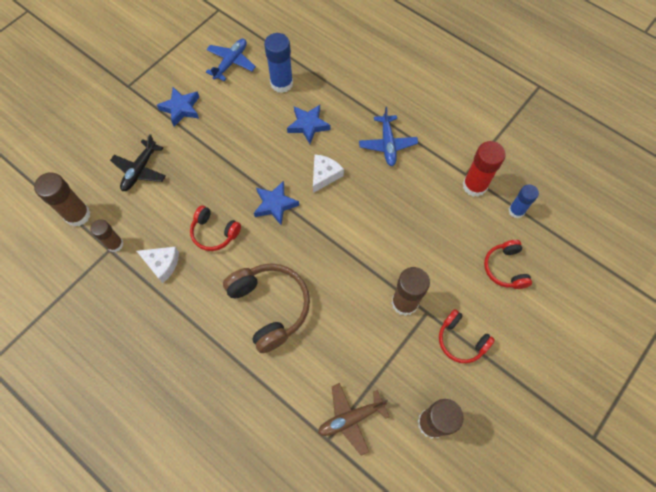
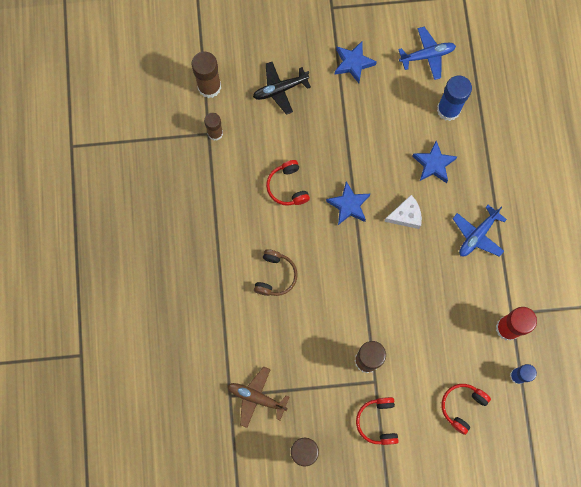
camera: 45 degrees right, 10 degrees up
white cheese [137,247,179,283] -> none
brown headphones [223,263,310,353] -> brown headphones [254,249,298,296], size x0.59

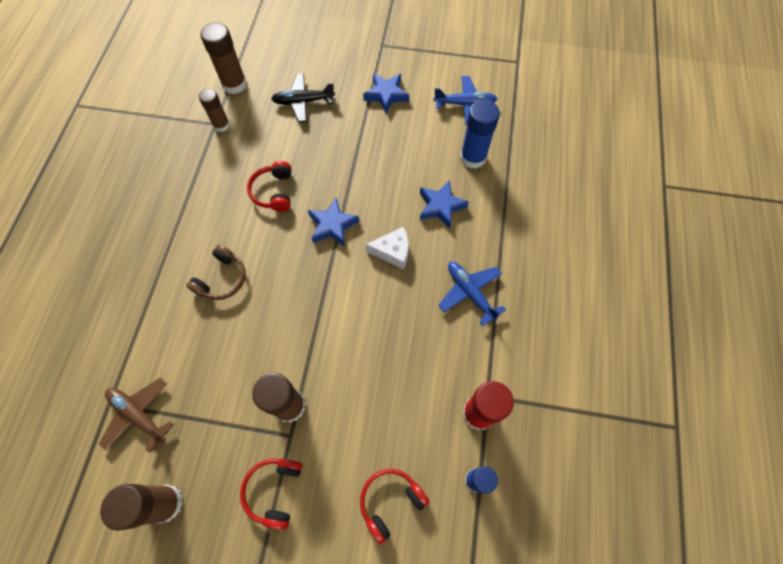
camera: 15 degrees right, 10 degrees down
blue plane [452,205,507,257] -> blue plane turned 90 degrees clockwise [438,262,506,326]

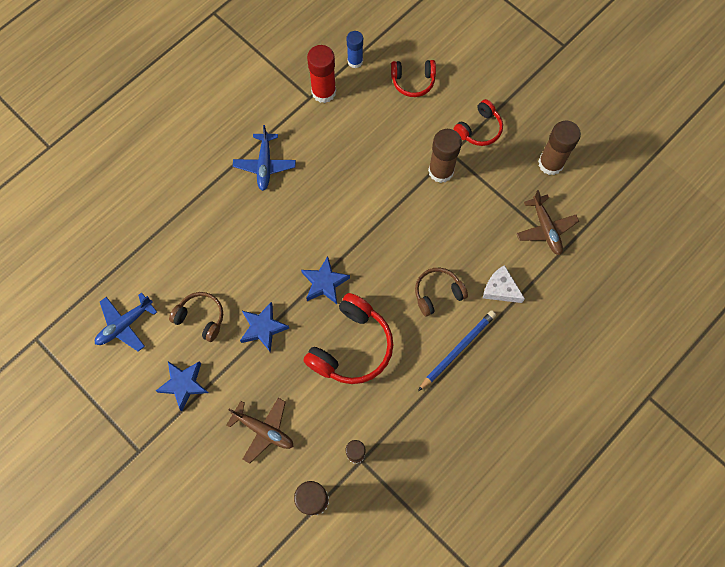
camera: 145 degrees left, 5 degrees up
red headphones [247,161,292,212] -> red headphones [303,293,393,384], size x1.68
black plane [271,73,335,122] -> brown plane [227,398,293,464]
white cheese [365,227,408,269] -> white cheese moved to [483,265,525,303]
blue star [420,180,469,229] -> blue star moved to [240,302,289,352]
blue plane [433,76,497,125] -> blue plane turned 75 degrees counterclockwise [95,293,157,352]
blue glue stick [460,100,500,169] -> none
none -> brown headphones [169,292,223,342]
none -> blue pencil [418,310,496,391]

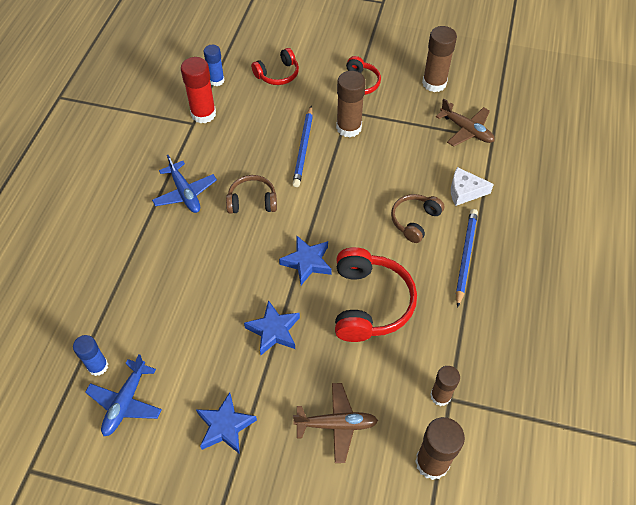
camera: 30 degrees left, 15 degrees down
brown headphones [169,292,223,342] -> brown headphones moved to [226,175,277,214]
none -> blue glue stick [73,335,108,376]
none -> blue pencil [292,106,313,187]

